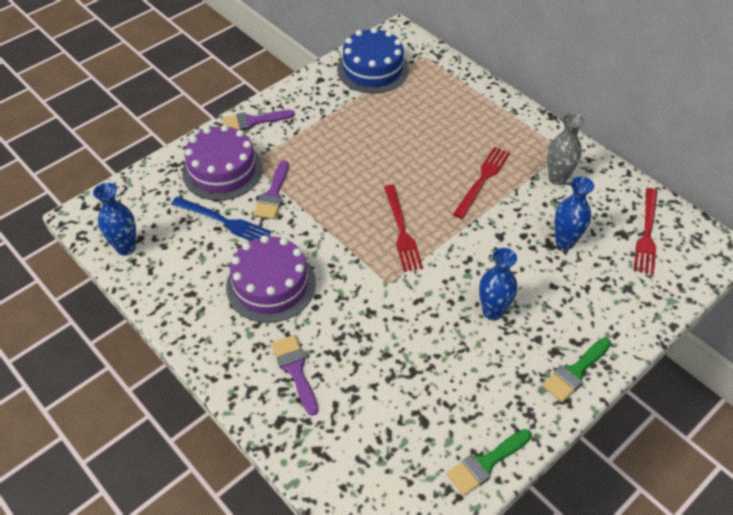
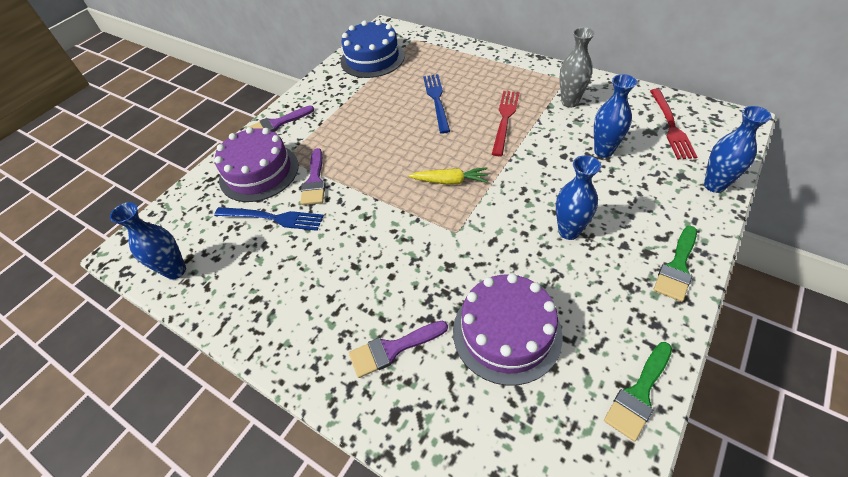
camera: 10 degrees left, 0 degrees up
purple cake [226,235,316,323] -> purple cake moved to [453,273,563,386]
purple brush [272,335,318,416] -> purple brush turned 75 degrees counterclockwise [349,320,448,378]
red fork [384,185,423,272] -> yellow carrot [408,167,488,185]
none -> blue fork [423,74,450,134]
none -> blue vase [704,106,771,193]

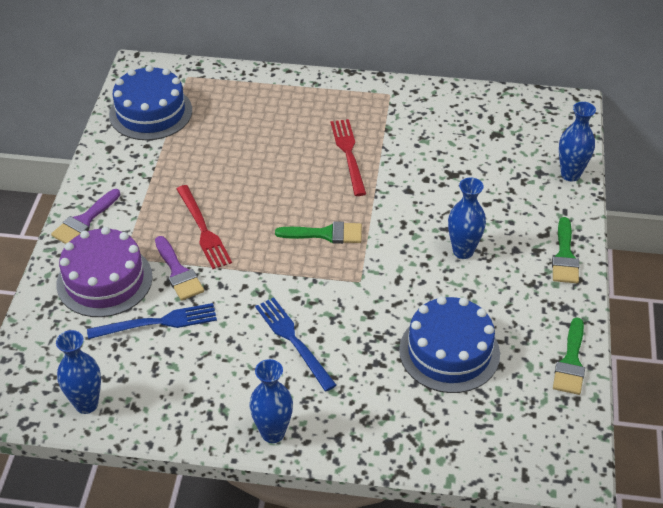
camera: 30 degrees left, 5 degrees down
purple brush [349,320,448,378] -> none
yellow carrot [408,167,488,185] -> green brush [275,221,362,244]
blue fork [423,74,450,134] -> blue fork moved to [255,298,337,391]
purple cake [453,273,563,386] -> blue cake [399,296,500,393]
grey vase [559,27,595,108] -> none
blue vase [594,74,637,158] -> blue vase moved to [249,359,293,443]
red fork [650,89,697,159] -> red fork moved to [177,185,232,269]

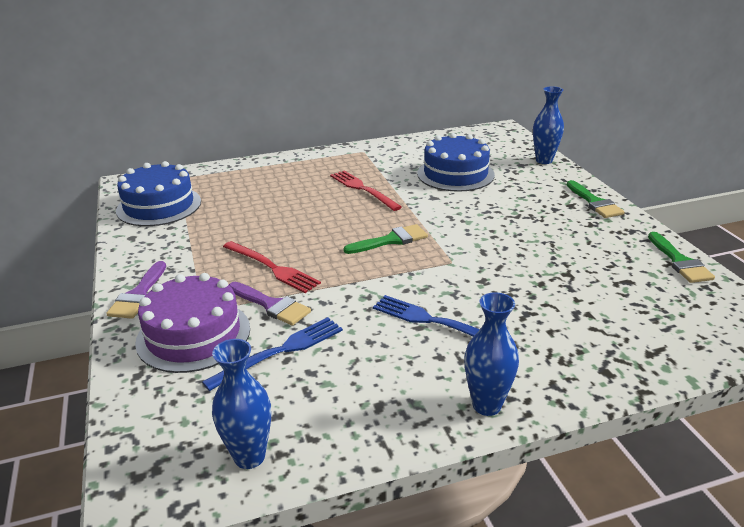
camera: 25 degrees left, 15 degrees down
blue cake [399,296,500,393] -> blue cake moved to [417,133,495,192]
blue vase [448,177,486,259] -> none

